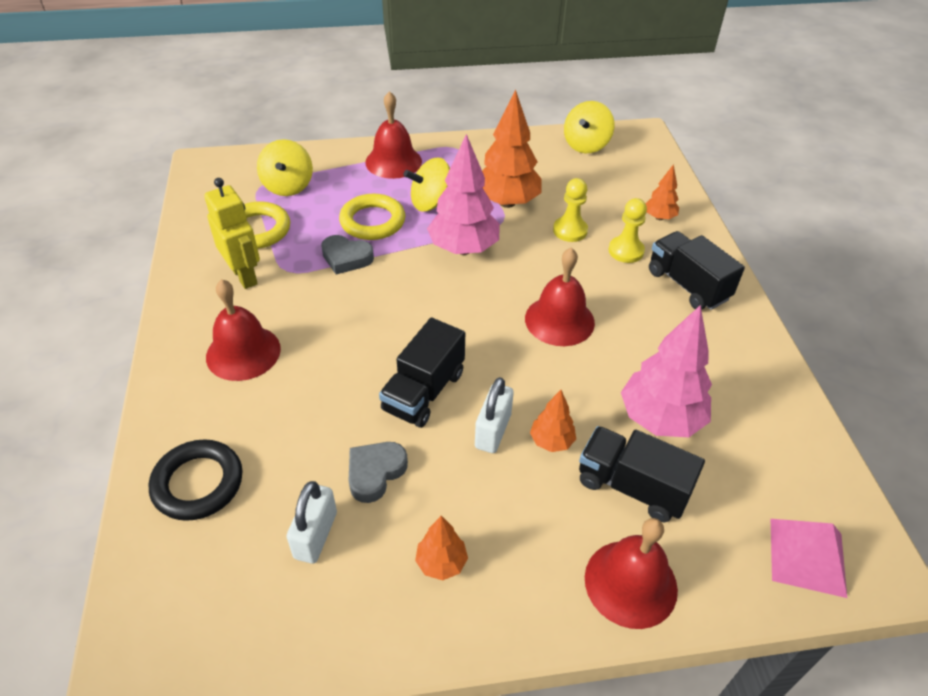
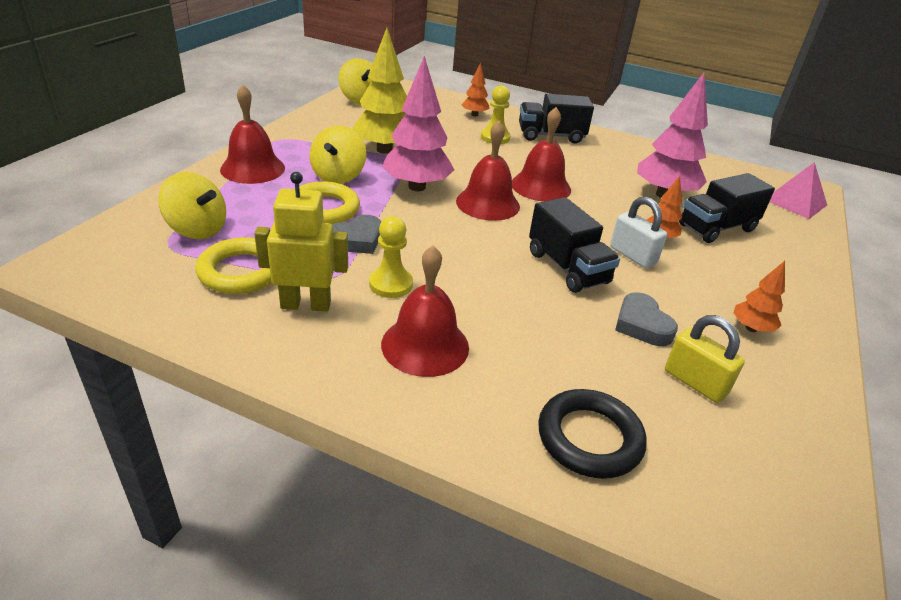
camera: 60 degrees left, 10 degrees down
white padlock [287,481,337,564] -> yellow padlock [665,315,745,403]
orange tree [482,89,542,208] -> yellow tree [352,28,407,154]
yellow pawn [553,178,588,242] -> yellow pawn moved to [369,216,413,298]
red bell [585,518,678,629] -> red bell moved to [456,120,520,221]

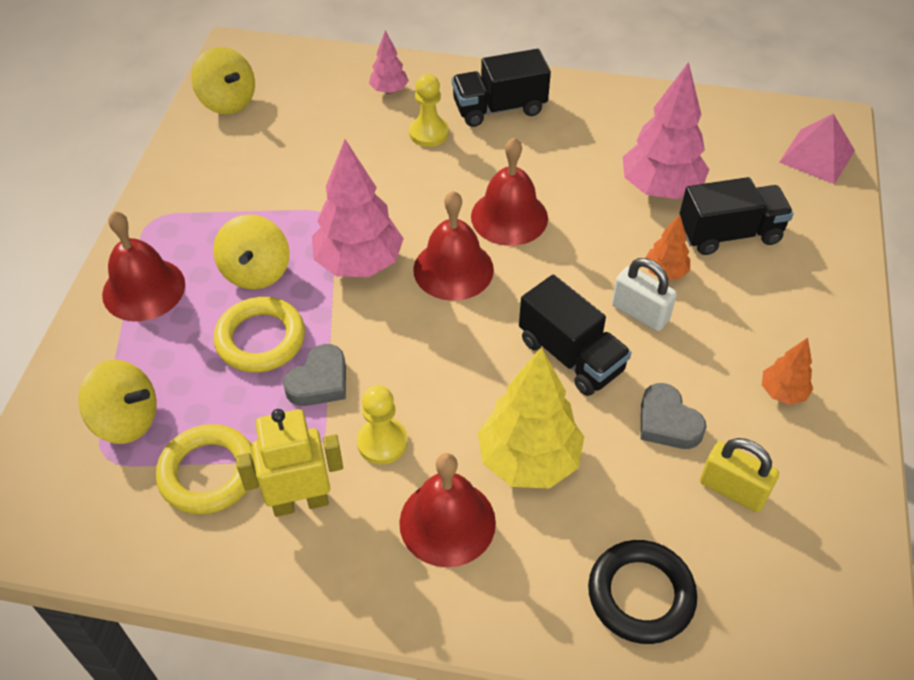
camera: 10 degrees left, 15 degrees up
yellow tree [352,28,407,154] -> yellow tree moved to [478,347,584,489]
orange tree [461,62,490,116] -> pink tree [369,30,409,94]
black truck [679,173,775,243] -> black truck turned 150 degrees counterclockwise [679,177,794,255]

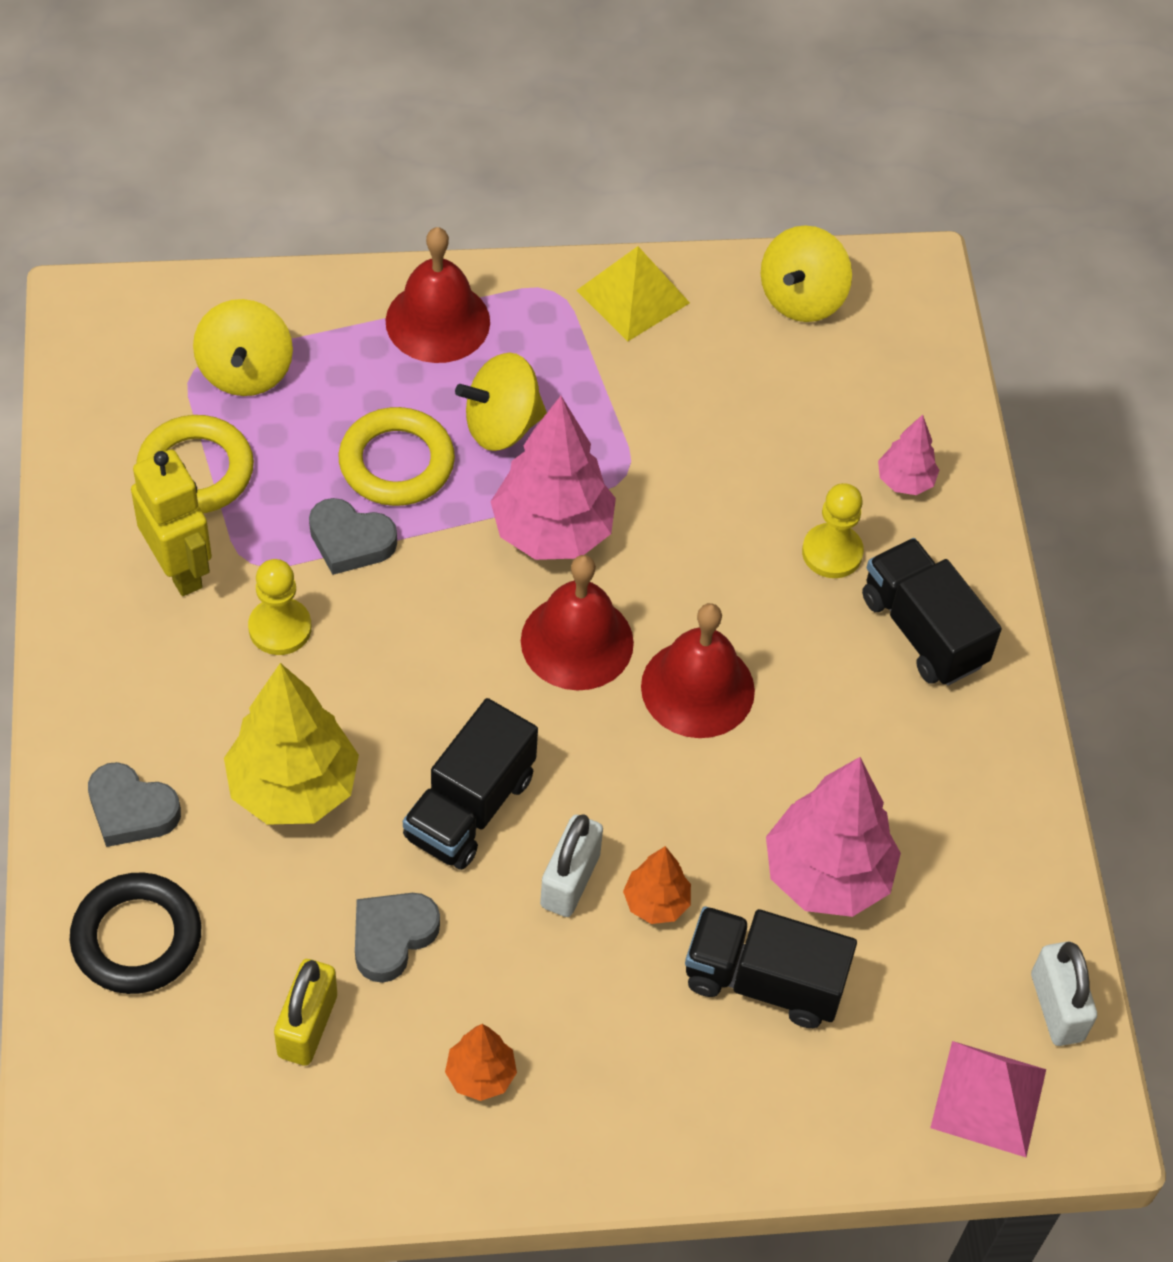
camera: 70 degrees right, 5 degrees up
red bell [399,453,496,567] -> none
black truck [679,177,794,255] -> black truck turned 135 degrees clockwise [685,906,857,1028]
none -> grey heart [88,762,181,847]
none -> yellow pyramid [576,246,690,341]
none -> white padlock [1031,942,1097,1046]

